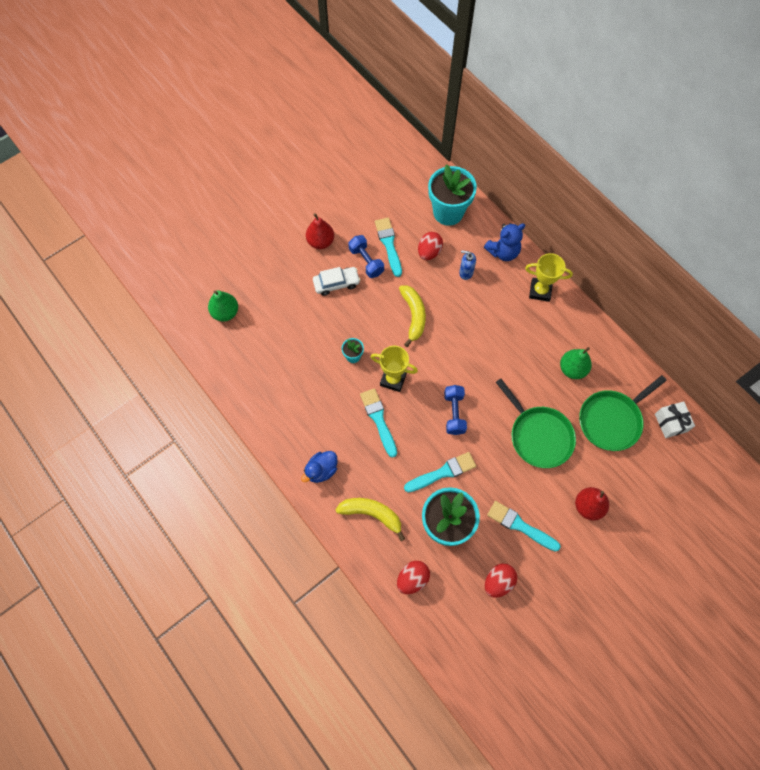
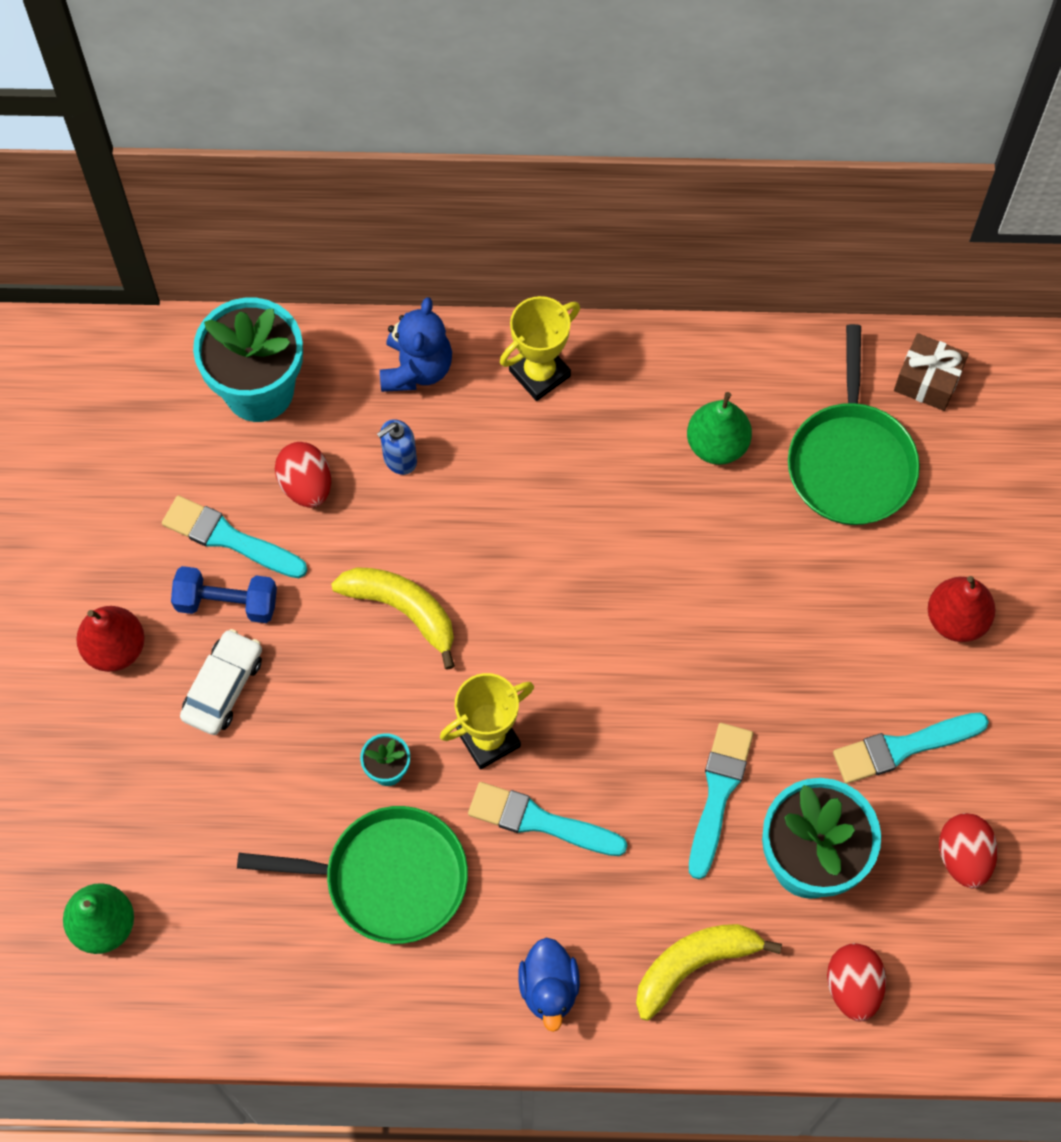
camera: 50 degrees left, 0 degrees up
blue dumbbell [444,385,467,435] -> none
green pan [496,379,576,468] -> green pan moved to [237,806,468,944]
white gift [655,401,695,438] -> brown gift [894,333,969,411]

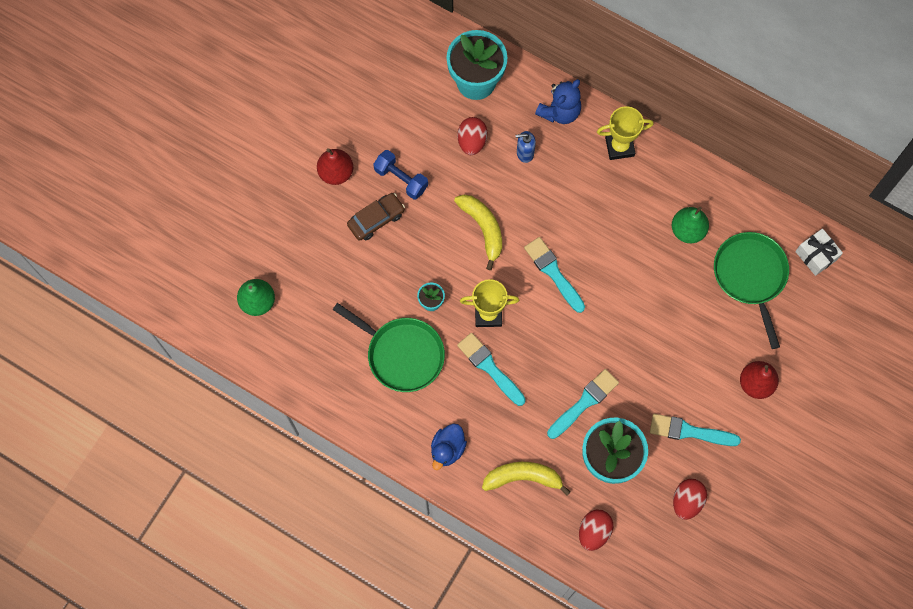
camera: 30 degrees right, 5 degrees up
turquoise brush [162,495,308,578] -> turquoise brush moved to [524,237,585,313]
white car [180,629,262,735] -> brown car [347,193,405,241]
green pan [788,324,920,525] -> green pan turned 135 degrees clockwise [714,232,789,349]
brown gift [894,333,969,411] -> white gift [795,229,843,276]

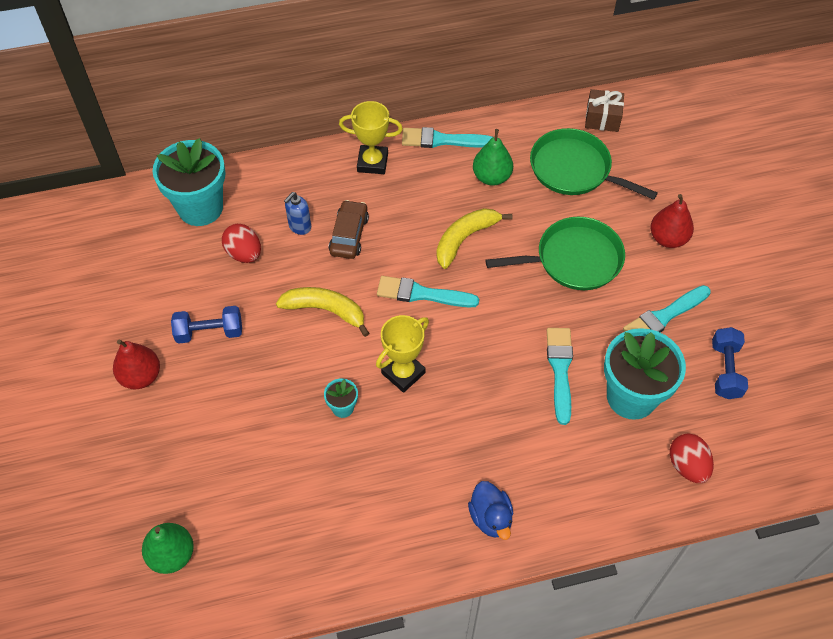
camera: 45 degrees left, 15 degrees down
green pan [333,303,445,392] -> green pan moved to [486,217,625,290]
brown car [347,193,405,241] -> brown car moved to [329,200,369,259]
turquoise brush [457,333,525,406] -> turquoise brush moved to [402,127,493,148]
yellow banana [482,462,571,496] -> yellow banana moved to [436,208,512,269]
blue teddy bear [535,79,581,124] -> none
yellow trophy [597,106,654,160] -> yellow trophy turned 60 degrees clockwise [339,101,403,174]
red egg [673,479,707,520] -> blue dumbbell [712,327,748,399]
white gift [795,229,843,276] -> brown gift [585,89,624,132]

